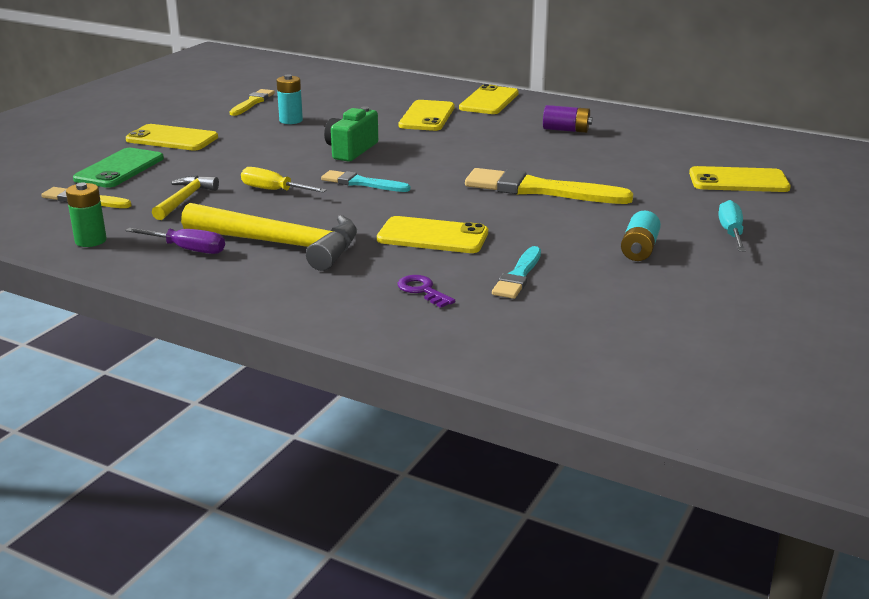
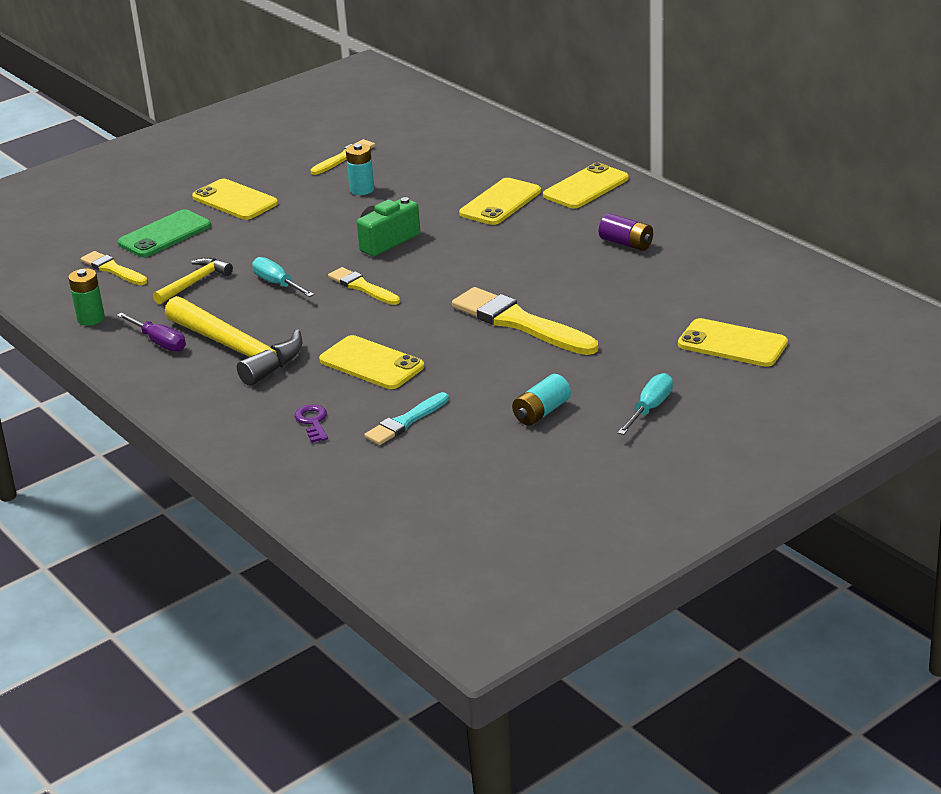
camera: 25 degrees right, 5 degrees up
yellow screwdriver [241,167,327,193] -> turquoise screwdriver [252,257,314,297]
turquoise brush [321,170,411,192] -> yellow brush [328,267,400,305]

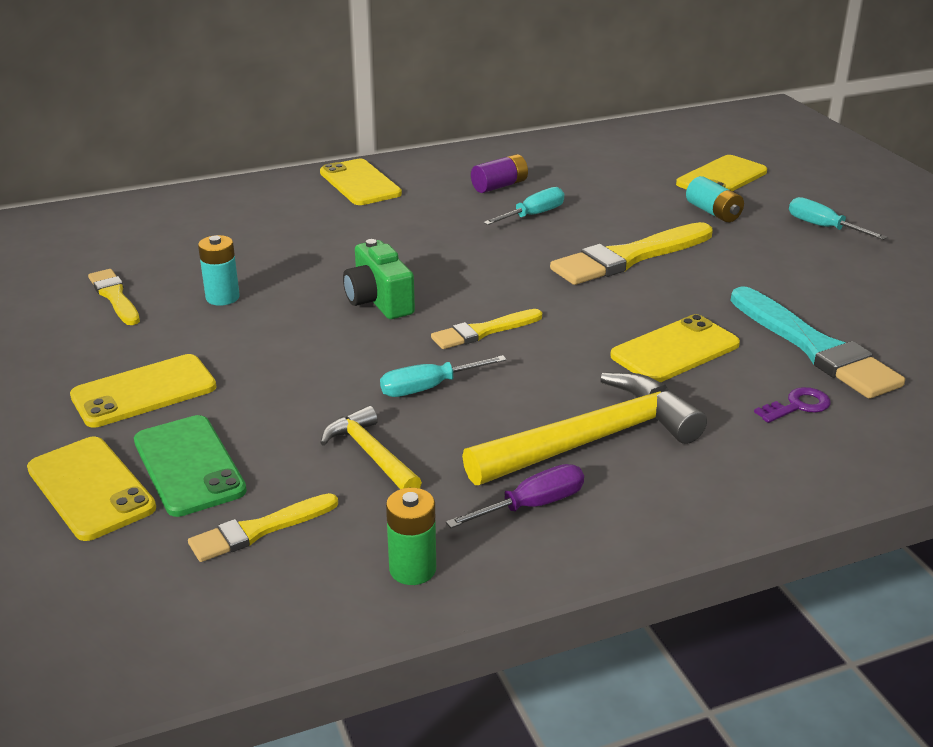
camera: 75 degrees left, 0 degrees up
purple key [295,404,328,443] -> purple key turned 150 degrees clockwise [754,387,831,423]
turquoise brush [364,392,449,445] -> turquoise brush [731,286,905,399], size x1.76
yellow phone [459,178,541,225] -> yellow phone moved to [27,436,156,541]
turquoise battery [512,374,571,426] -> turquoise battery moved to [686,176,744,222]
none -> turquoise screwdriver [483,187,564,225]

